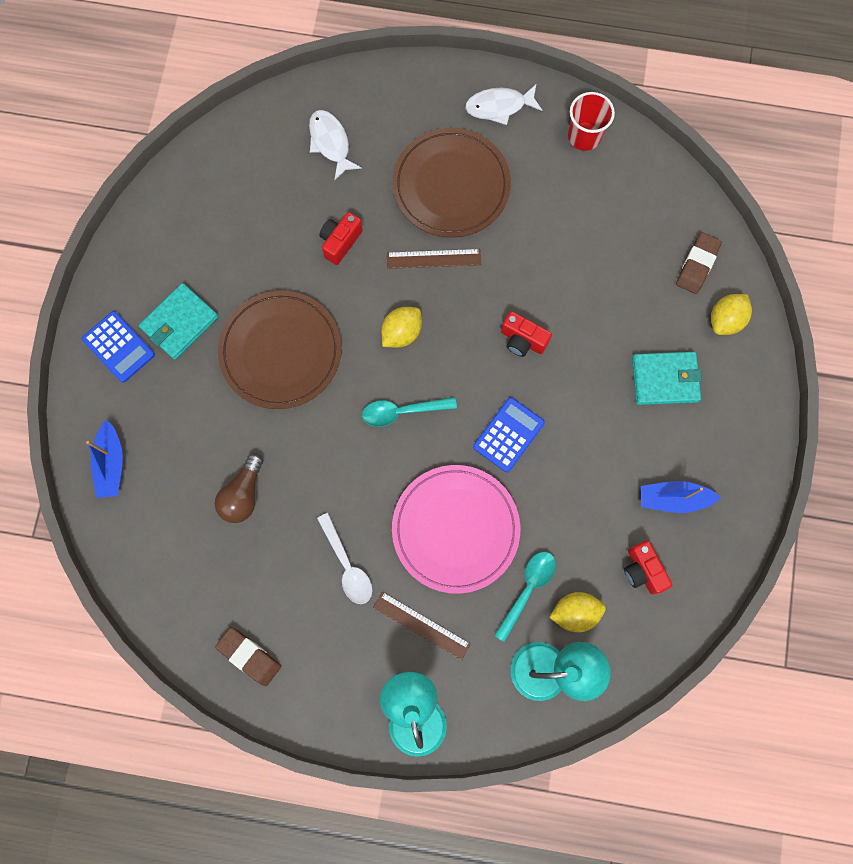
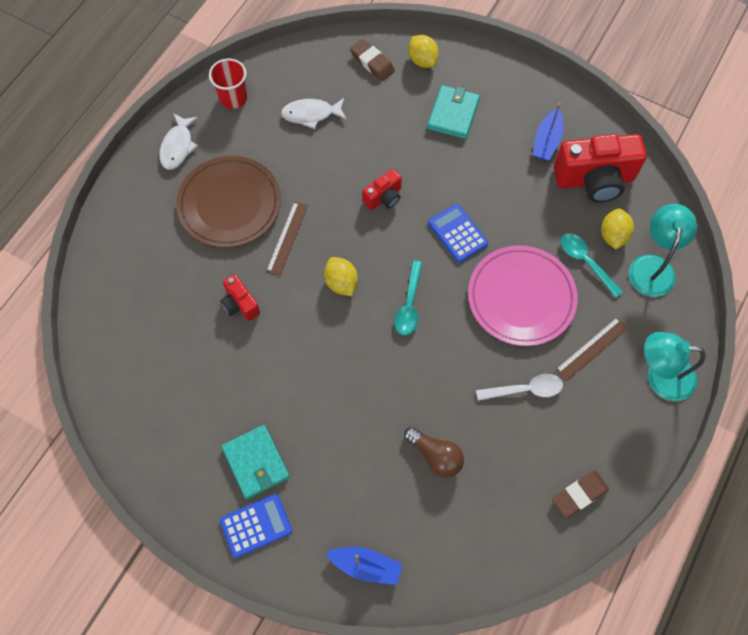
camera: 70 degrees left, 10 degrees down
brown plate [218,290,342,409] -> none
white fish [309,110,362,181] -> white fish moved to [281,98,347,129]
red camera [624,541,672,595] -> red camera [554,134,647,203], size x1.99

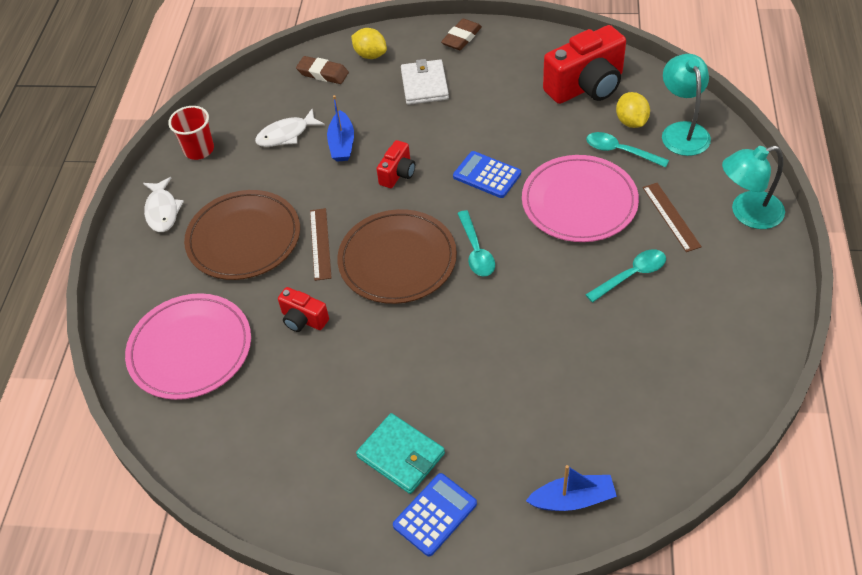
camera: 20 degrees left, 15 degrees down
yellow lemon [324,257,358,296] -> brown plate [337,209,457,304]
brown light bulb [404,427,464,478] -> none
turquoise wallet [427,85,480,139] -> white wallet [401,59,449,105]
white spoon [476,374,563,401] -> turquoise spoon [585,250,666,303]
blue boat [533,103,564,161] -> blue boat moved to [327,95,354,162]
brown eraser [552,470,609,518] -> brown eraser moved to [441,19,482,50]
brown ruler [556,317,628,381] -> brown ruler turned 45 degrees counterclockwise [643,183,702,252]
none -> pink plate [125,293,251,400]

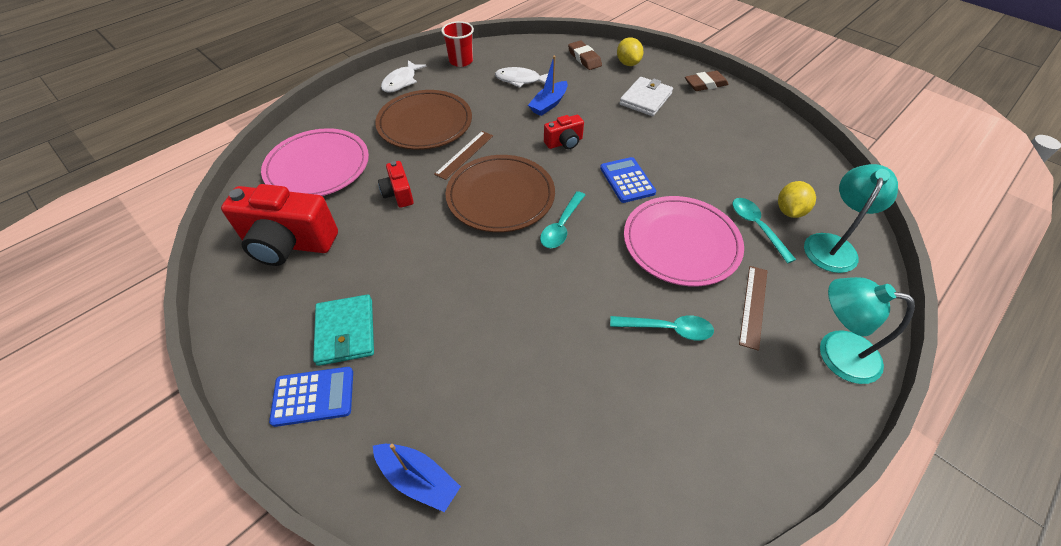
camera: 35 degrees right, 0 degrees up
red camera [543,25,626,104] -> red camera moved to [221,184,338,266]

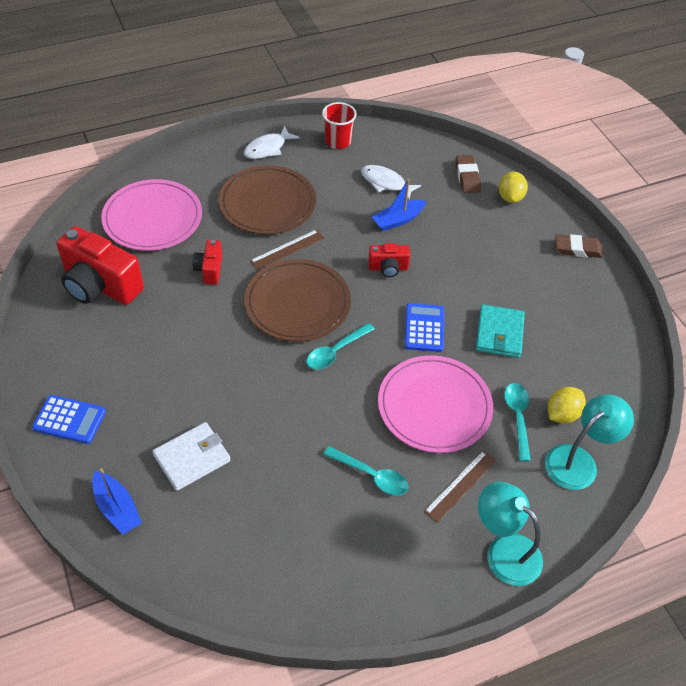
camera: 20 degrees right, 0 degrees up
turquoise wallet [313,294,374,366] -> turquoise wallet moved to [476,304,525,358]
white wallet [619,77,673,116] -> white wallet moved to [152,422,231,491]

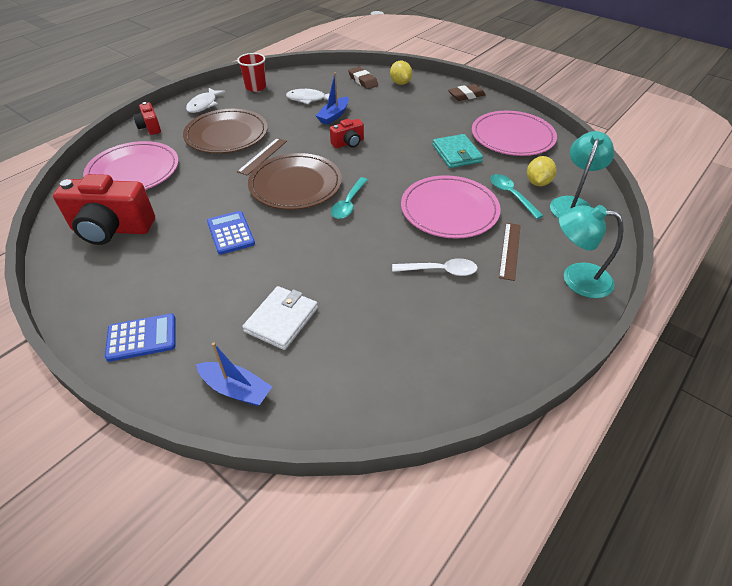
camera: 25 degrees left, 5 degrees down
red camera [192,240,222,285] -> red camera moved to [133,102,161,135]
turquoise spoon [323,446,408,496] -> white spoon [392,258,478,276]
blue calculator [404,303,444,352] -> blue calculator moved to [207,211,255,255]
none -> pink plate [472,111,557,156]

